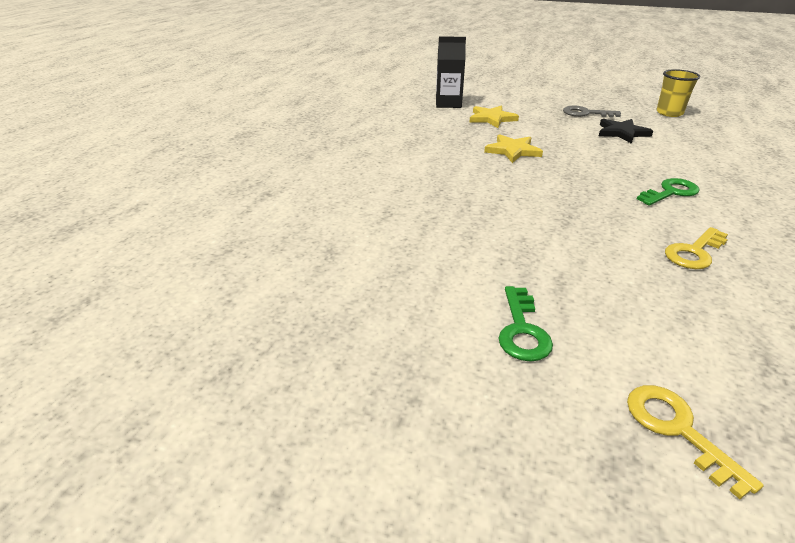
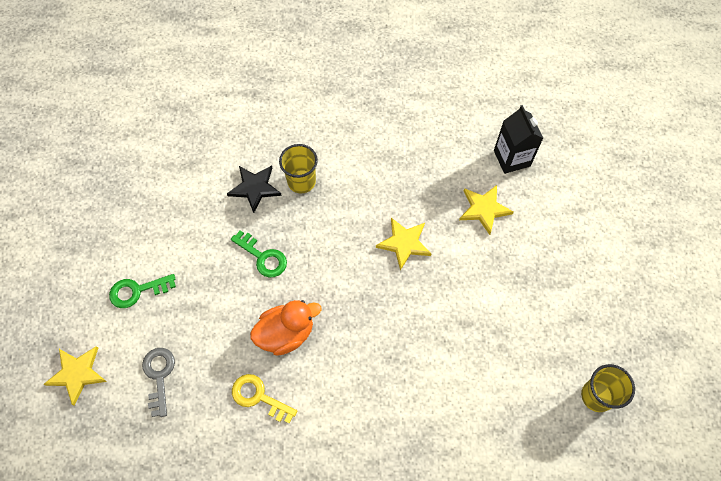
camera: 70 degrees right, 30 degrees up
grey key [563,105,621,118] -> grey key moved to [142,348,175,417]
black star [599,119,653,144] -> black star moved to [227,166,282,213]
yellow key [627,385,764,499] -> yellow star [44,346,107,406]
green key [637,178,700,206] -> green key moved to [231,231,287,278]
none -> orange duck [250,300,322,356]
none -> yellow cup [279,144,318,194]

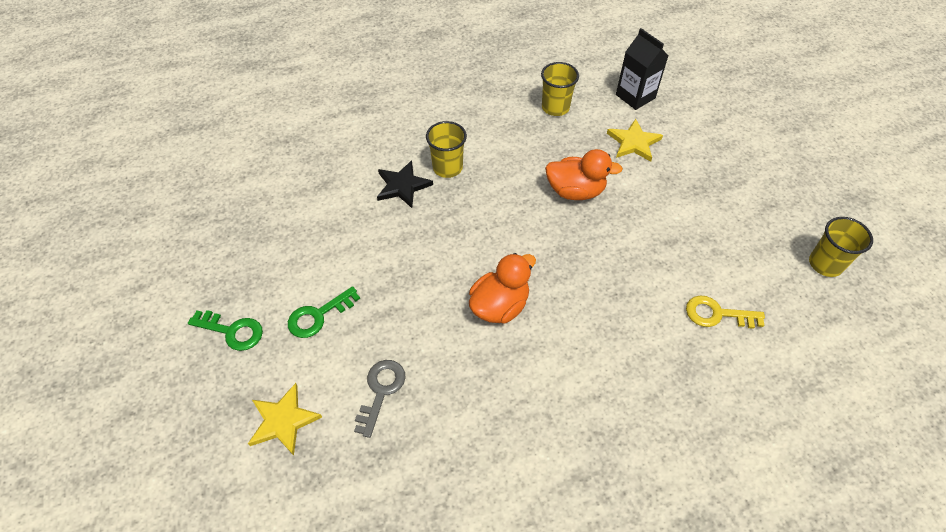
camera: 20 degrees left, 10 degrees down
grey key [142,348,175,417] -> grey key turned 45 degrees clockwise [354,360,405,438]
green key [231,231,287,278] -> green key moved to [188,310,263,351]
yellow key [232,374,298,424] -> yellow key moved to [686,296,765,329]
yellow star [376,218,431,270] -> orange duck [545,149,623,200]
none -> yellow cup [541,62,579,116]

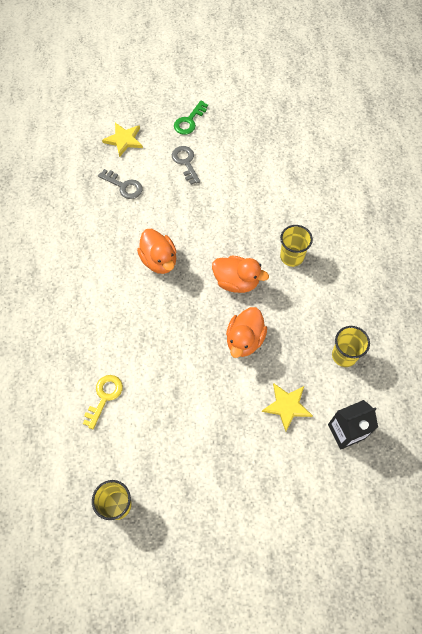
camera: 105 degrees right, 10 degrees up
green key [288,286,360,338] -> grey key [172,146,200,185]
black star [377,160,433,208] -> none
none -> orange duck [212,256,269,293]

